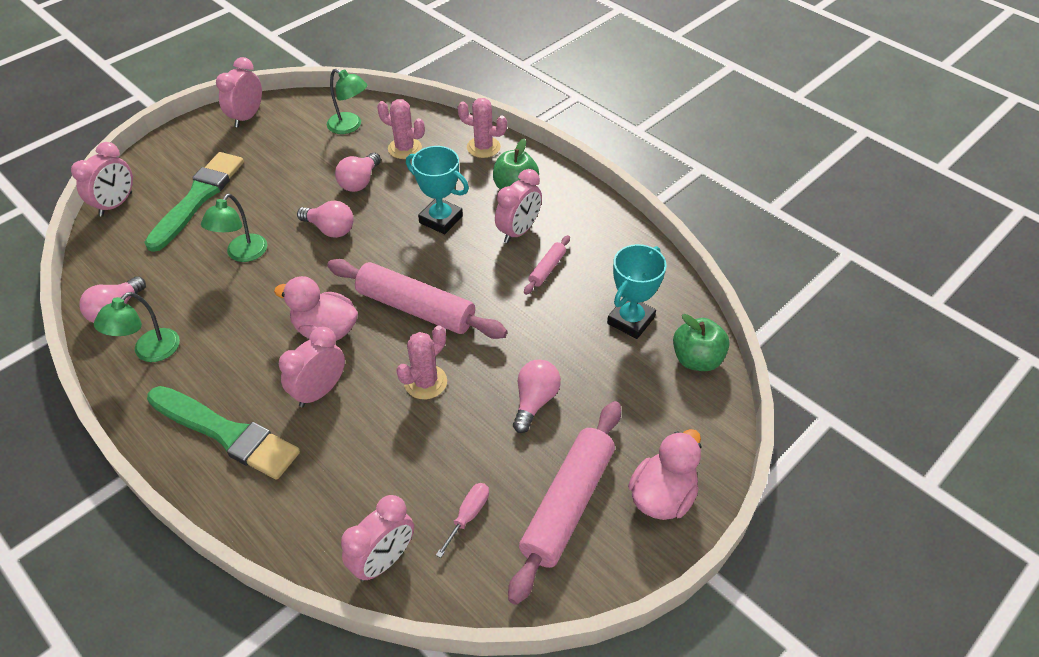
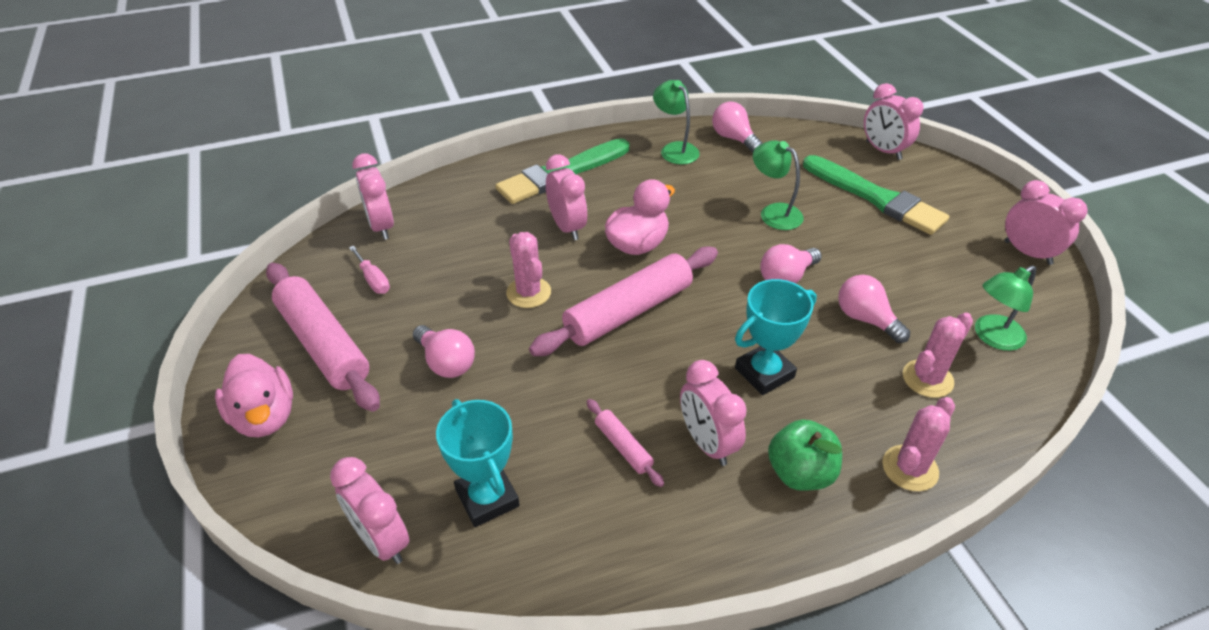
camera: 115 degrees right, 5 degrees down
green apple [673,314,730,371] -> pink clock [330,457,410,564]

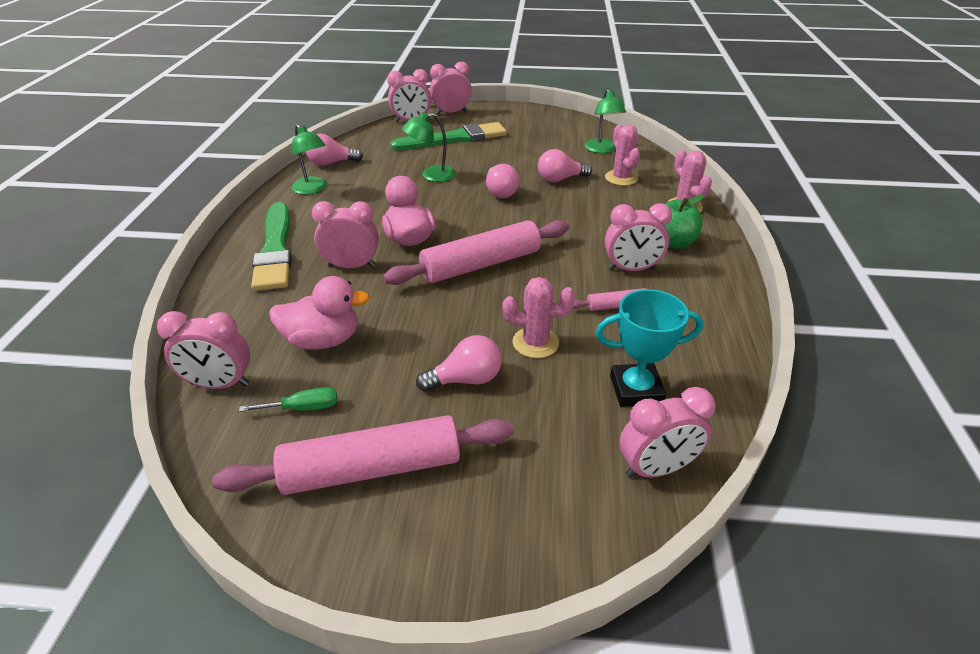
camera: 65 degrees left, 5 degrees down
pink duck [215,354,293,437] -> pink duck moved to [269,276,370,350]
pink screwdriver [349,246,390,294] -> green screwdriver [239,387,337,412]
pink cactus [506,232,551,308] -> pink cactus moved to [503,277,575,358]
pink rolling pin [529,247,718,356] -> pink rolling pin turned 75 degrees clockwise [383,220,569,285]
green lamp [653,80,700,165] -> green lamp turned 120 degrees counterclockwise [291,124,327,195]
turquoise trophy [735,279,817,395] -> none
pink clock [1005,180,1088,265] -> pink clock moved to [430,62,472,115]

